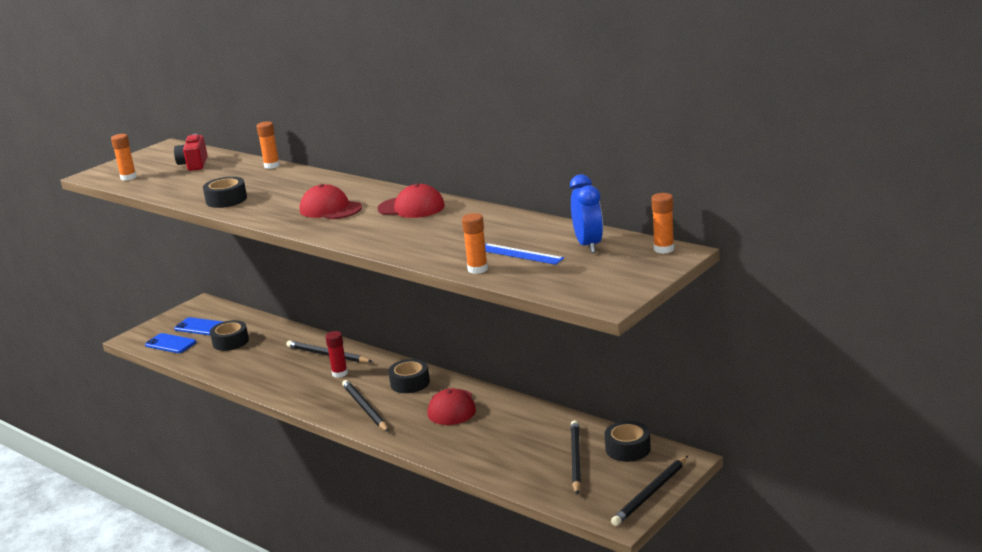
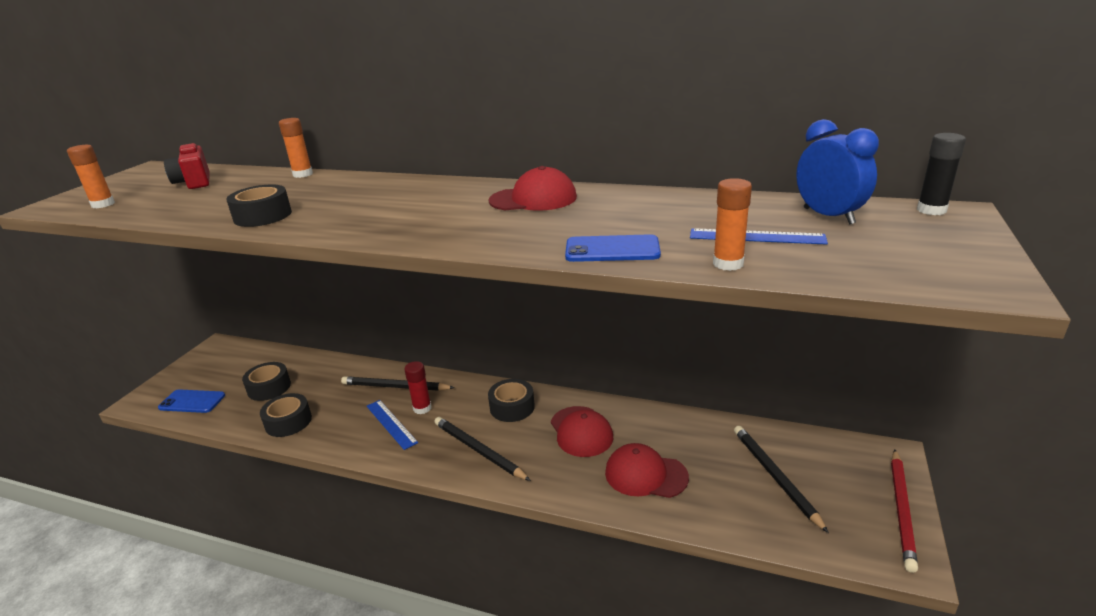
camera: 20 degrees left, 5 degrees up
blue phone [174,317,223,335] -> blue phone moved to [565,234,661,262]
red cap [300,184,362,219] -> red cap moved to [605,443,689,498]
black tape [605,421,651,462] -> black tape moved to [260,393,312,437]
black pencil [611,456,688,526] -> red pencil [891,450,918,573]
orange glue stick [651,193,674,254] -> black glue stick [917,133,966,215]
none -> blue ruler [367,400,418,450]

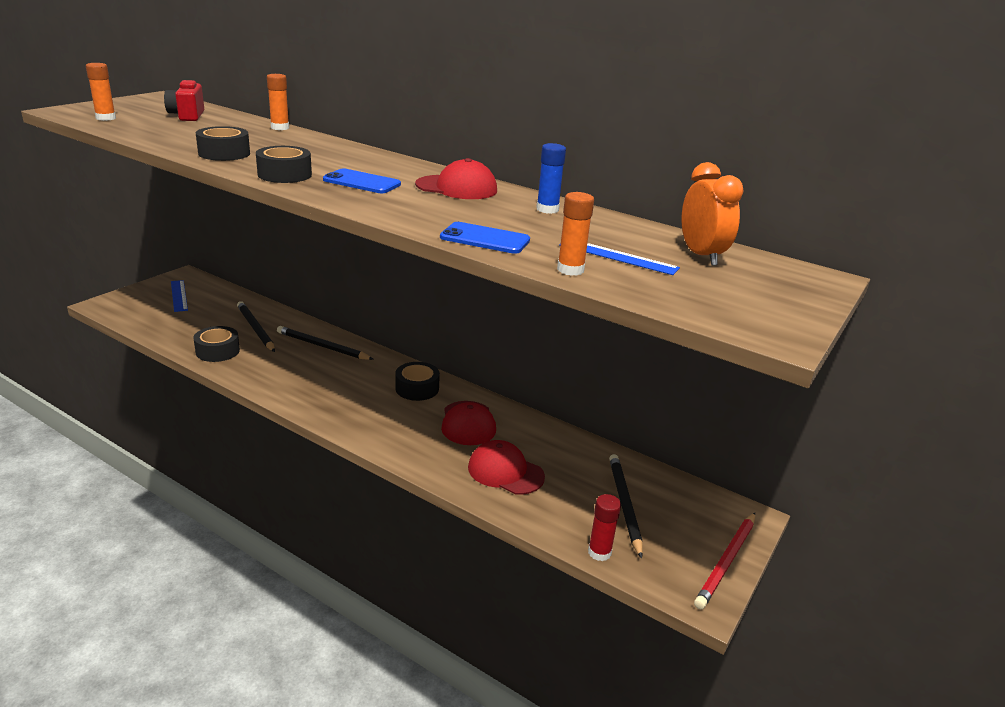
camera: 10 degrees right, 0 degrees up
blue phone [158,389,225,413] -> blue phone moved to [323,168,401,193]
black tape [242,362,291,401] -> black tape moved to [256,146,312,183]
blue ruler [367,400,418,450] -> blue ruler moved to [171,280,188,312]
red glue stick [404,361,431,414] -> red glue stick moved to [588,494,621,561]
black pencil [435,417,531,481] -> black pencil moved to [237,301,275,352]
blue clock [796,119,879,225] -> orange clock [681,162,744,266]
black glue stick [917,133,966,215] -> none
none -> blue glue stick [536,143,566,214]

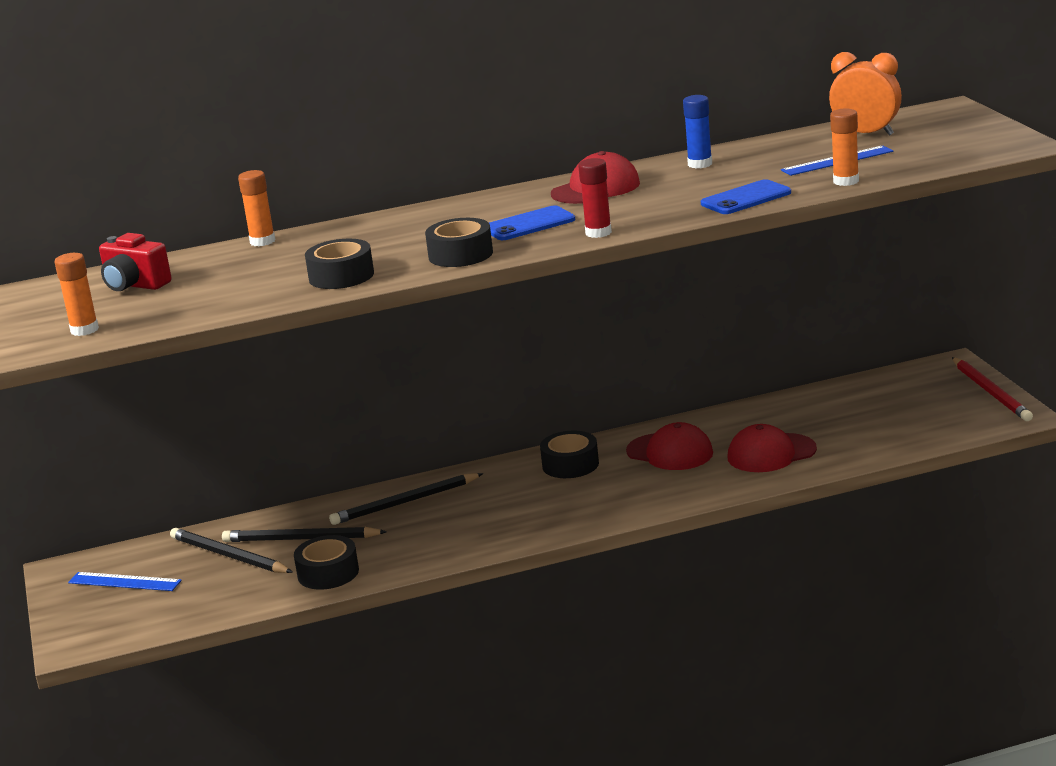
camera: 45 degrees left, 5 degrees down
red glue stick [588,494,621,561] -> red glue stick moved to [578,158,612,238]
black pencil [609,454,643,559] -> black pencil moved to [170,528,293,573]

